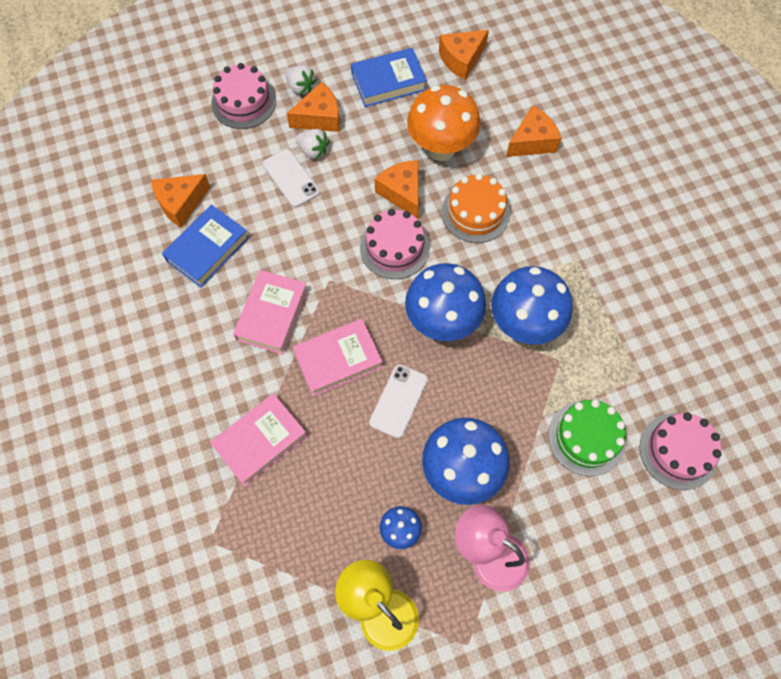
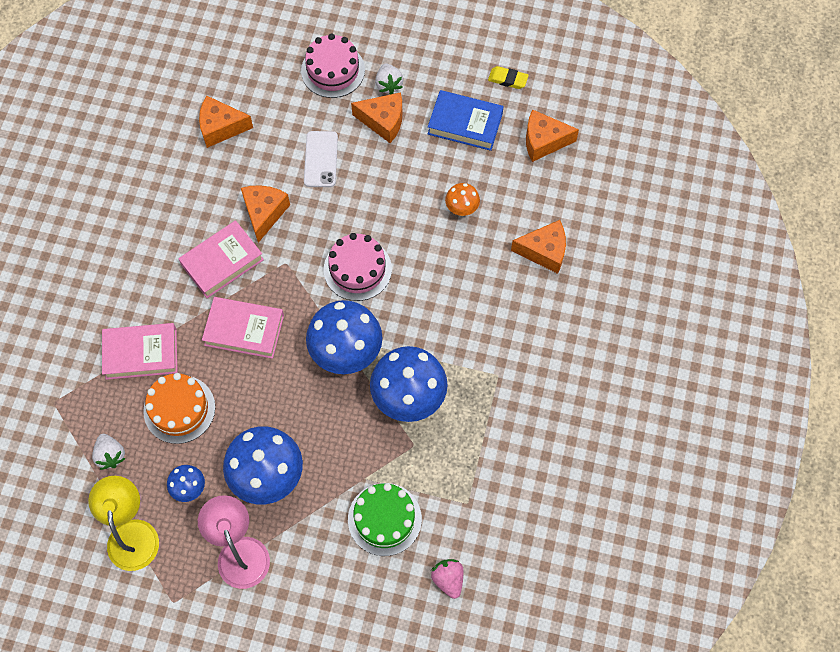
camera: 35 degrees right, 0 degrees up
blue book [162,205,249,288] -> none
white strawberry [295,129,329,159] -> white strawberry moved to [92,434,126,470]
white phone [369,364,428,438] -> none
orange cheese [375,160,419,219] -> orange cheese moved to [241,185,290,243]
orange mushroom [407,85,480,161] -> orange mushroom [445,183,480,216], size x0.48
orange cake [442,173,510,243] -> orange cake moved to [143,373,215,444]
pink cake [639,412,722,490] -> pink strawberry [431,559,464,599]
none -> yellow eraser [488,66,529,89]

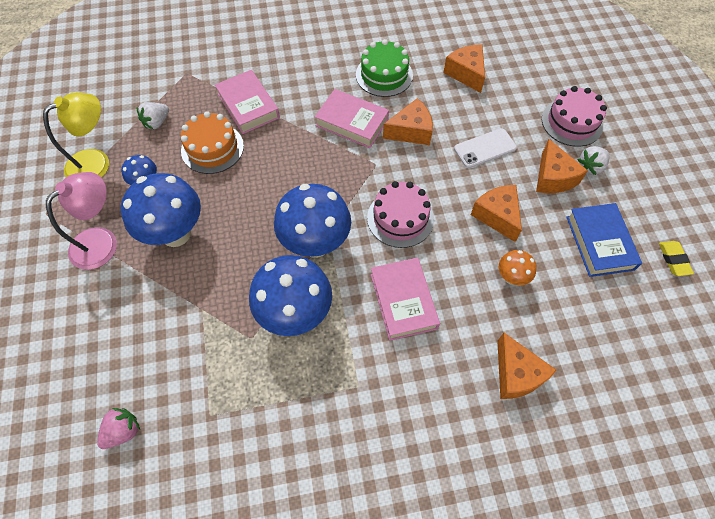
camera: 65 degrees right, 5 degrees down
pink book [202,297,284,359] -> pink book moved to [371,257,440,341]
green cake [348,483,422,556] -> green cake moved to [356,39,413,97]
orange cheese [526,109,579,162] -> orange cheese moved to [471,185,522,242]

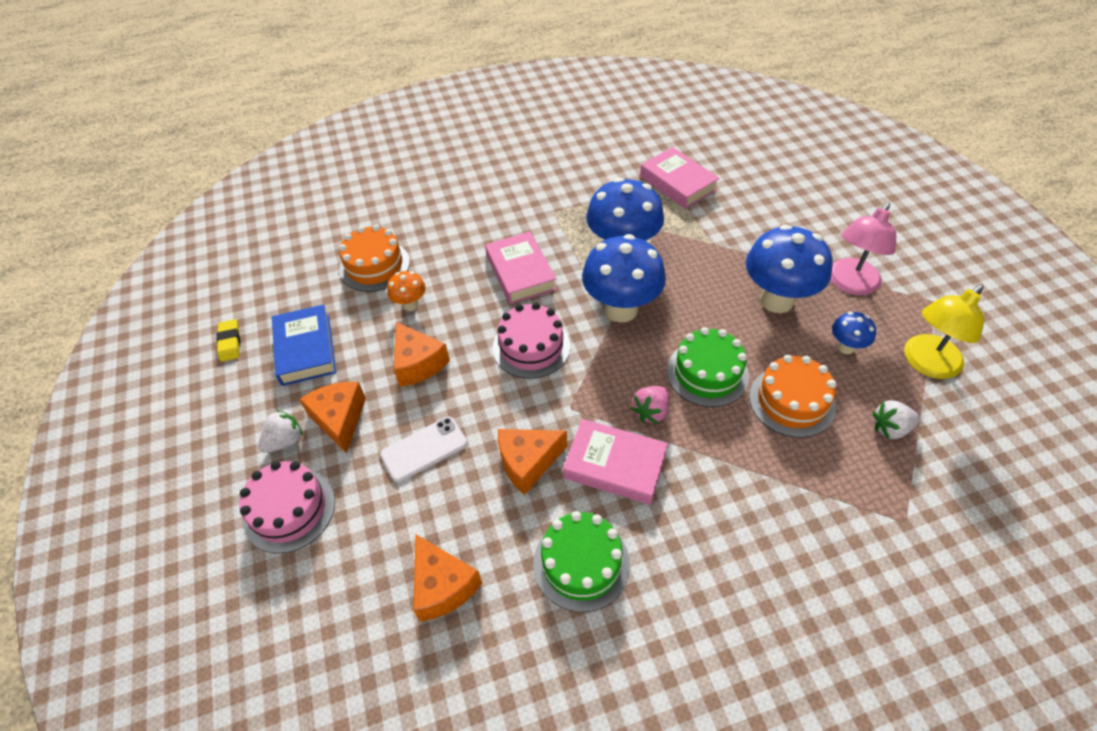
camera: 175 degrees right, 10 degrees down
pink strawberry [97,408,140,449] -> pink strawberry moved to [631,386,669,424]
white strawberry [137,102,169,129] -> white strawberry turned 135 degrees counterclockwise [873,400,920,439]
pink book [215,70,280,134] -> pink book moved to [640,147,720,209]
orange cheese [497,333,557,399] -> none
none -> orange cake [339,225,410,292]
none -> green cake [667,327,749,407]

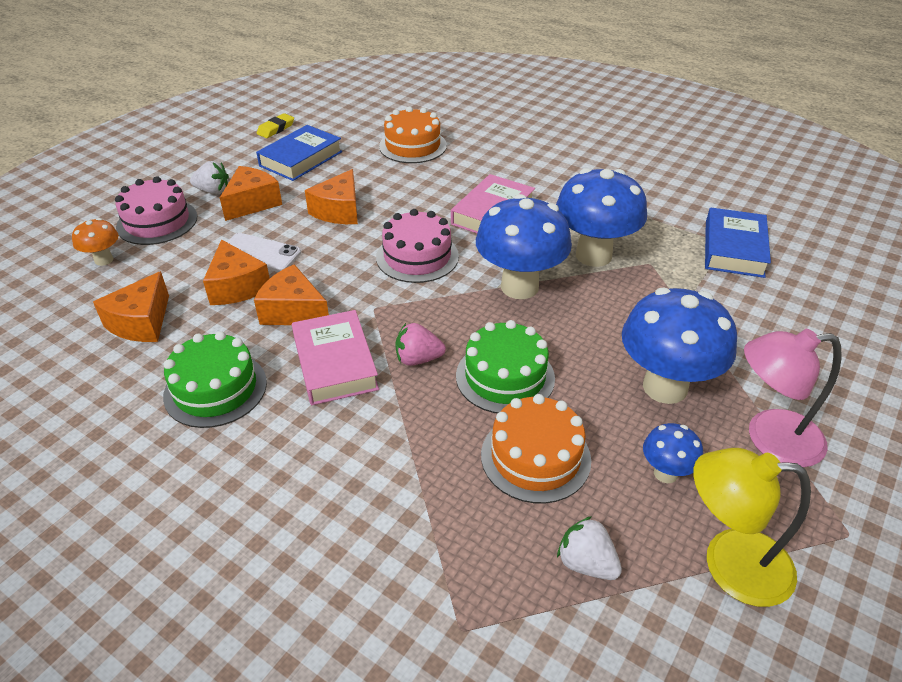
camera: 50 degrees right, 10 degrees down
orange mushroom [387,271,426,311] -> orange mushroom moved to [72,218,119,266]
pink book [640,147,720,209] -> blue book [705,208,771,278]
none -> orange cheese [203,239,270,305]

